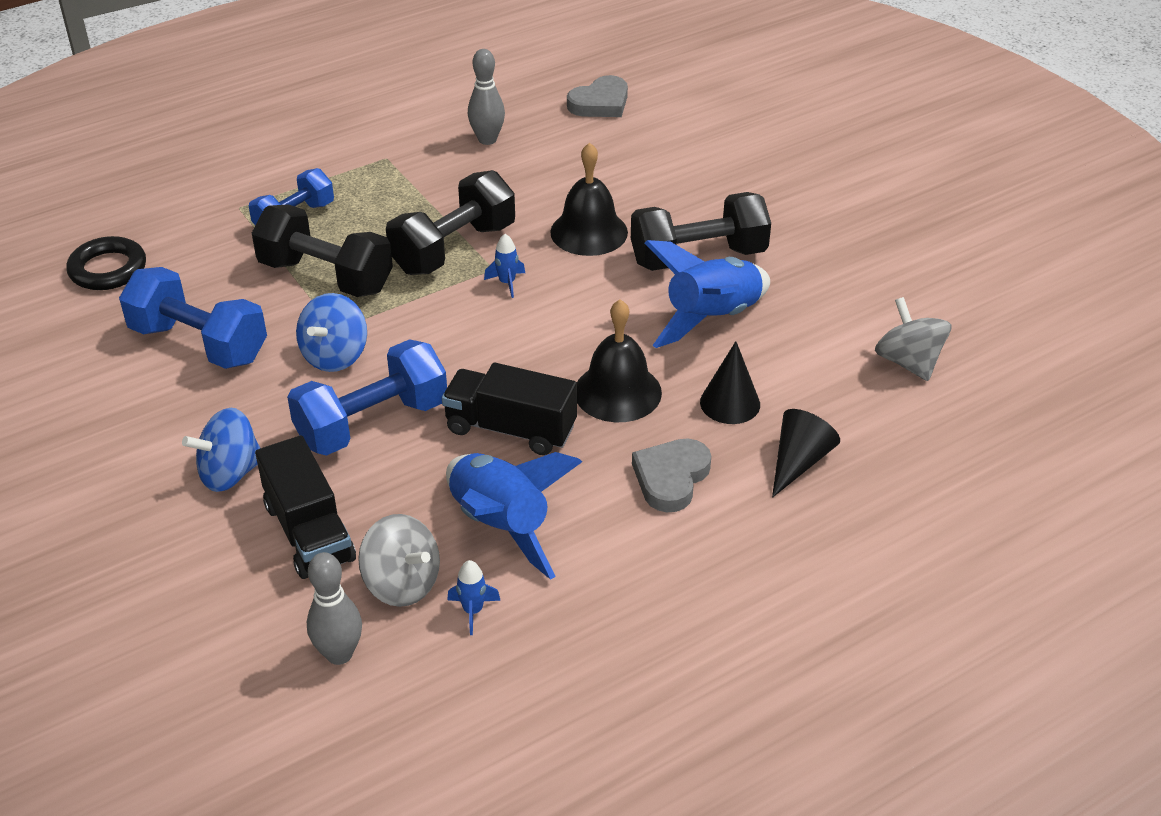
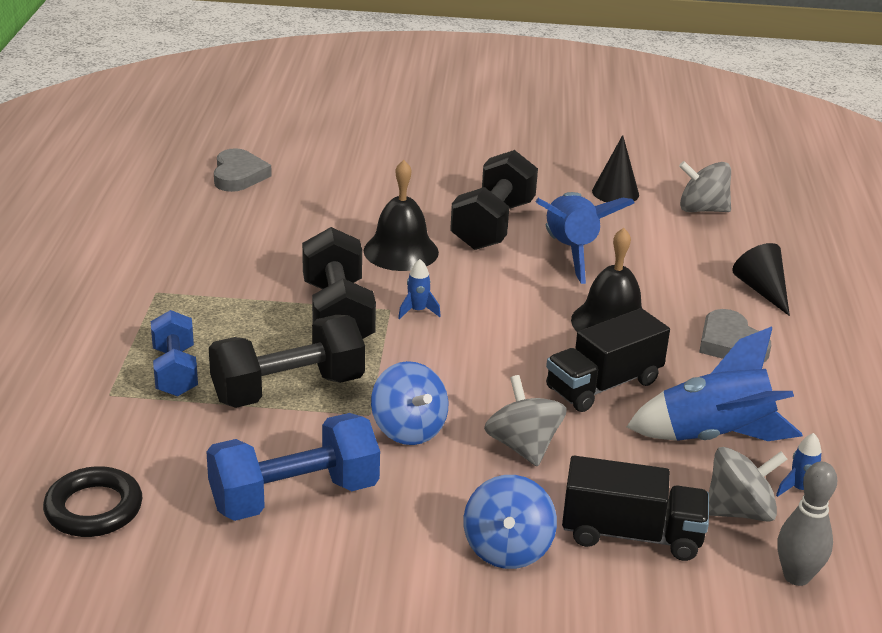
camera: 55 degrees left, 10 degrees down
blue dumbbell [287,339,447,456] -> grey spinning top [484,375,567,466]
grey bowling pin [468,49,505,145] -> none
black cone [700,341,760,424] -> black cone moved to [592,135,639,202]

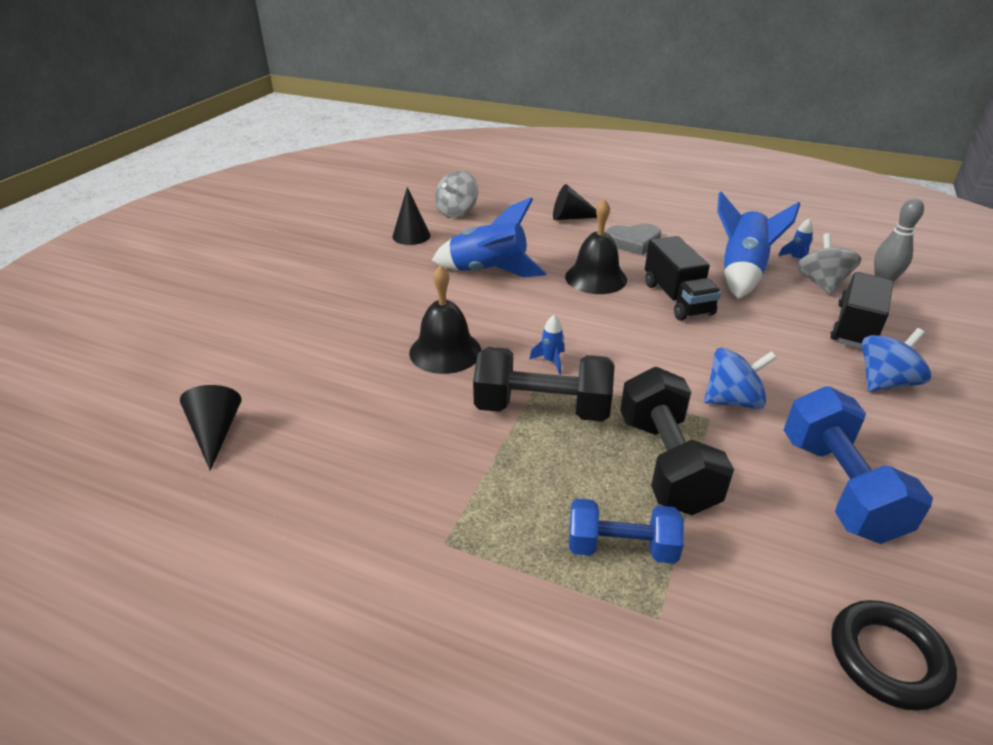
camera: 70 degrees left, 5 degrees up
grey heart [214,148,272,192] -> black cone [180,385,241,471]
black dumbbell [450,150,538,250] -> none
blue spinning top [464,475,557,569] -> blue spinning top turned 60 degrees counterclockwise [862,328,931,392]
grey spinning top [484,375,567,466] -> none

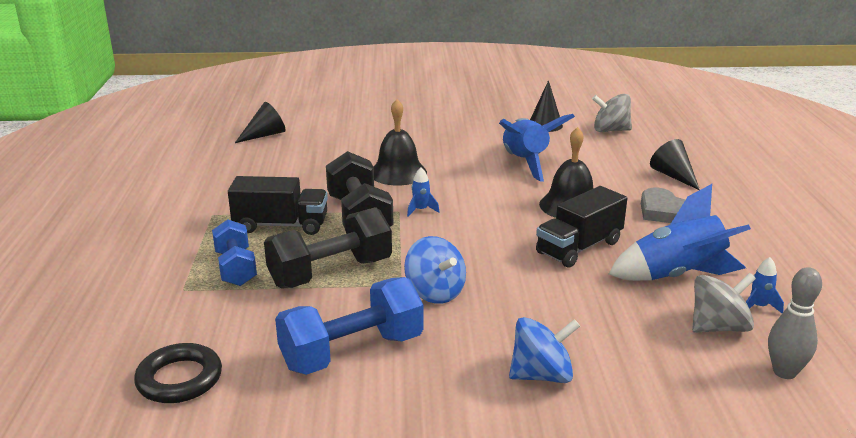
camera: 65 degrees right, 10 degrees down
black truck [830,272,893,349] -> black truck moved to [228,176,328,235]
blue spinning top [862,328,931,392] -> blue spinning top turned 45 degrees counterclockwise [509,317,580,383]

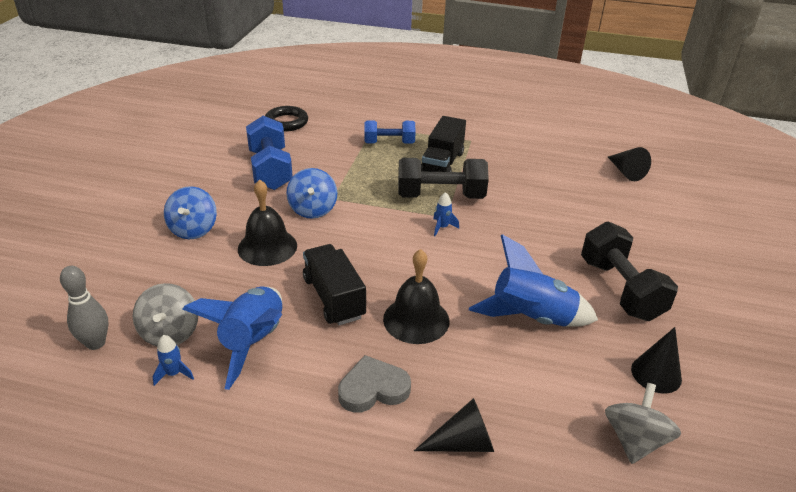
camera: 105 degrees right, 10 degrees up
black dumbbell [264,207,392,289] -> black dumbbell moved to [581,221,678,321]
black bell [374,99,427,185] -> black bell moved to [238,179,297,266]
blue spinning top [404,236,466,304] -> blue spinning top turned 75 degrees counterclockwise [286,168,337,219]

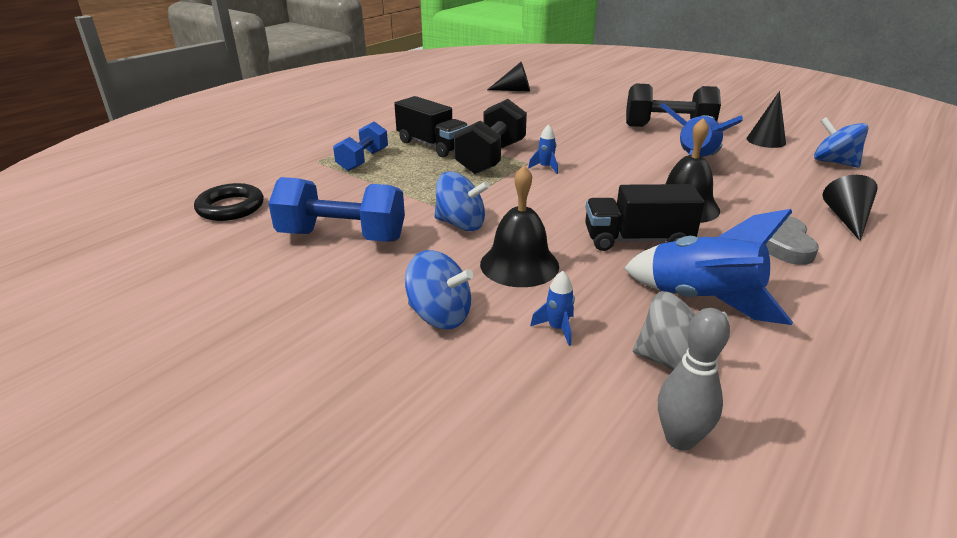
camera: 65 degrees left, 5 degrees down
blue rocket [153,335,194,386] -> blue rocket moved to [530,271,575,346]
grey spinning top [605,383,681,464] -> blue spinning top [814,117,869,168]

